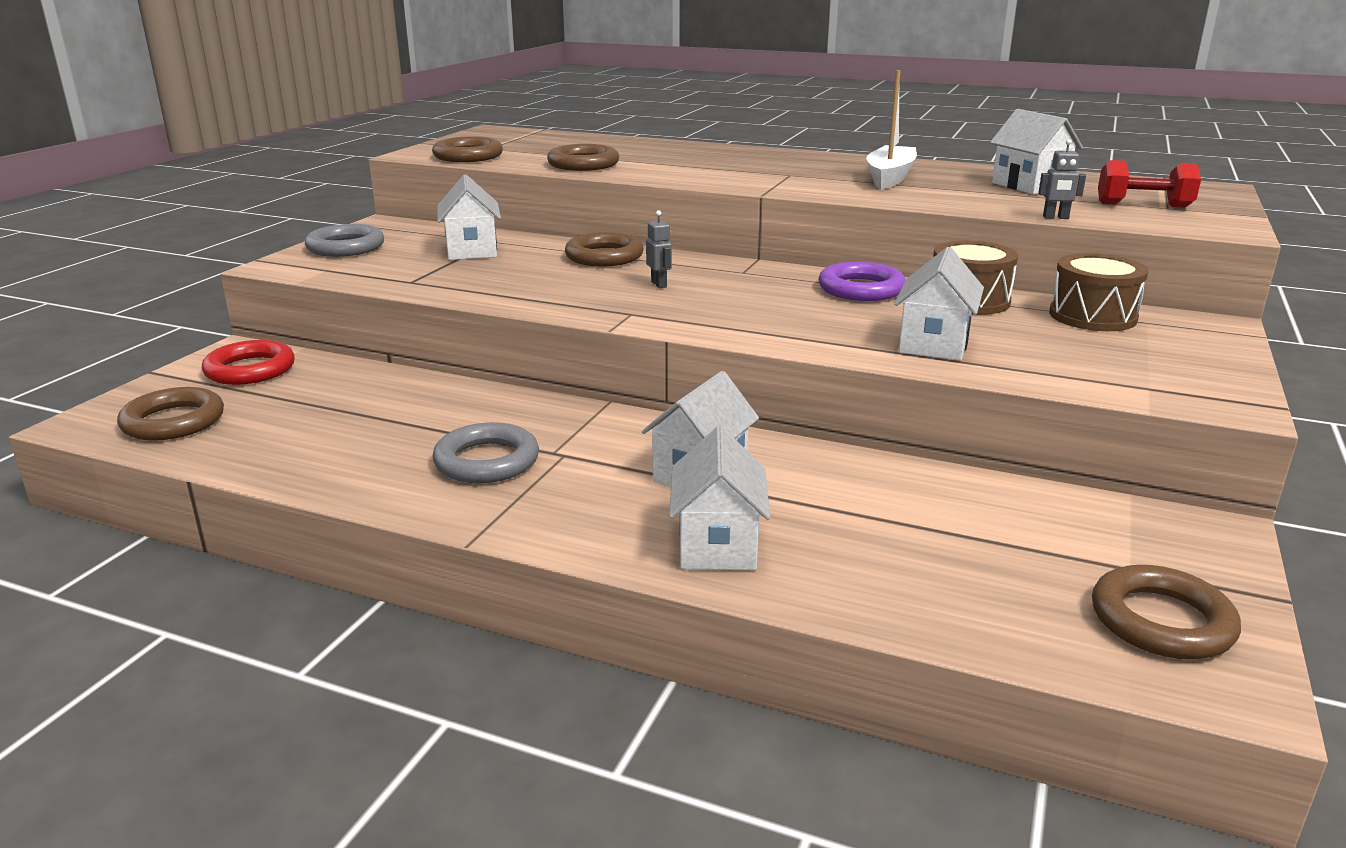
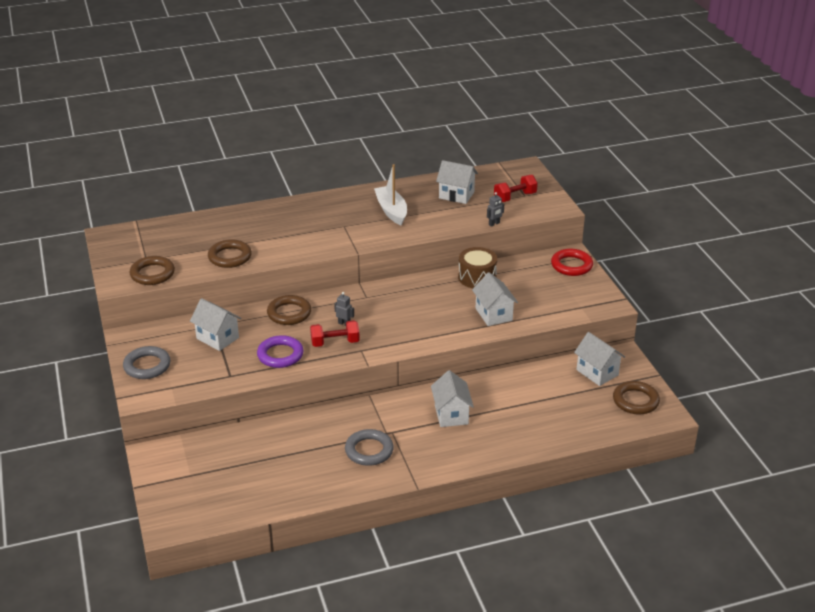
camera: 40 degrees left, 10 degrees up
brown ring [117,387,224,441] -> none
red ring [201,340,295,385] -> red ring moved to [551,249,593,276]
white house [669,426,770,570] -> white house moved to [574,332,625,386]
purple ring [819,262,906,301] -> purple ring moved to [257,335,304,368]
brown drum [1049,253,1149,331] -> none
none -> red dumbbell [310,320,360,347]

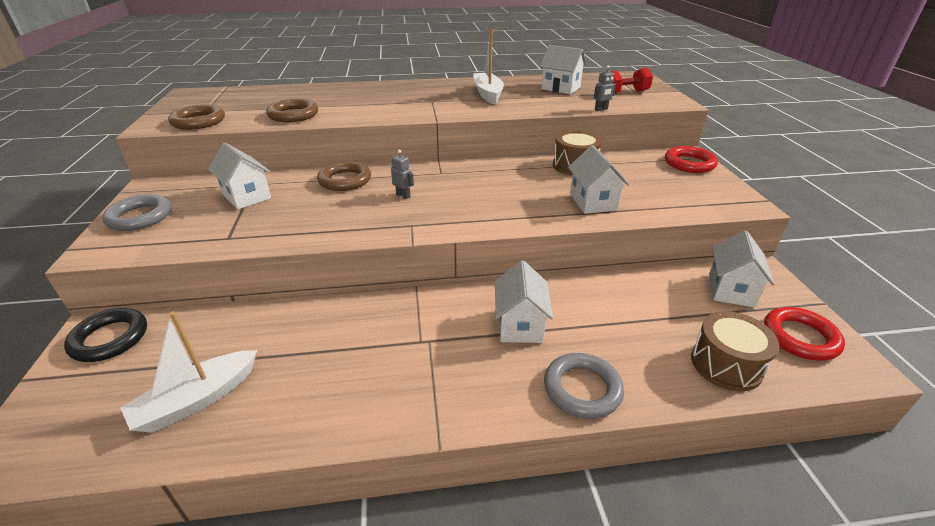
camera: 10 degrees right, 0 degrees up
purple ring [257,335,304,368] -> none
red dumbbell [310,320,360,347] -> none
grey ring [345,429,394,466] -> grey ring moved to [544,353,624,419]
white house [574,332,625,386] -> white house turned 45 degrees clockwise [709,231,774,308]
brown ring [613,381,660,414] -> red ring [764,307,845,361]
none -> black ring [64,308,147,362]
none -> white boat [120,311,257,433]
none -> brown drum [691,311,779,391]

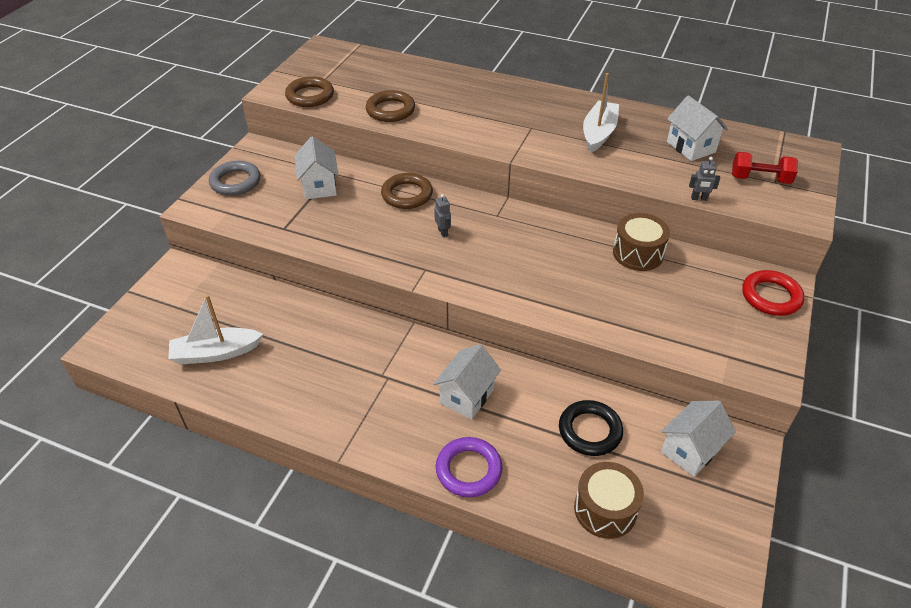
camera: 30 degrees right, 10 degrees up
black ring [64,308,147,362] -> black ring moved to [559,400,623,456]
grey ring [544,353,624,419] -> purple ring [436,437,503,497]
white house [568,145,629,214] -> none
red ring [764,307,845,361] -> none

